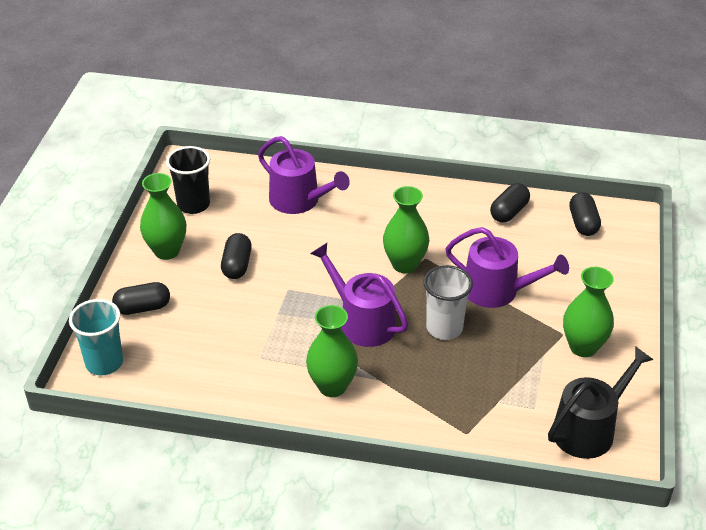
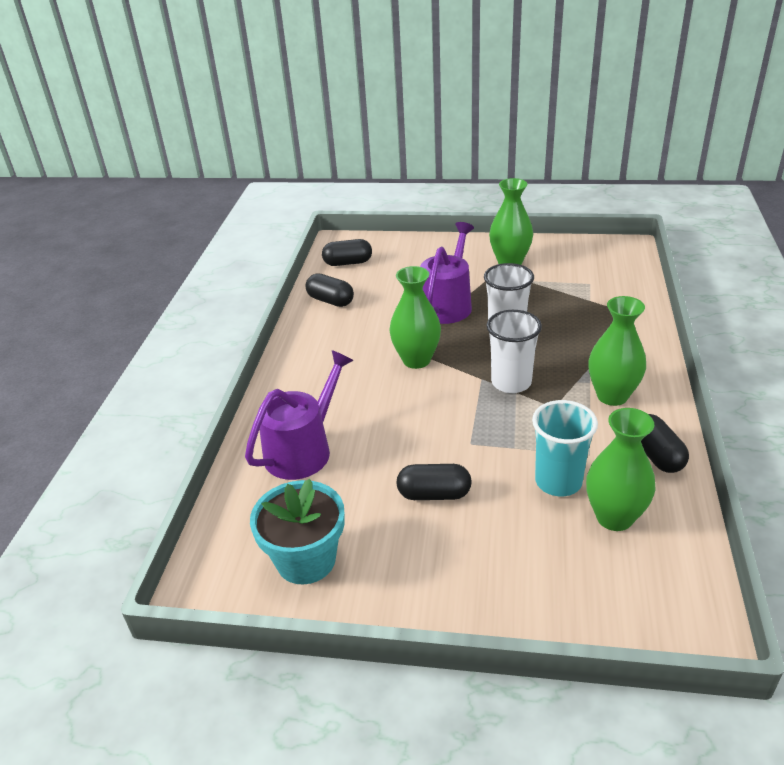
camera: 90 degrees left, 5 degrees down
turquoise cup [69,299,123,375] -> turquoise cup moved to [532,400,598,496]
black capsule [112,282,170,315] -> black capsule moved to [641,414,689,473]
green vase [140,173,186,260] -> green vase moved to [586,408,656,531]
black cup [166,146,210,214] -> turquoise flower pot [250,479,345,584]
purple watering can [310,243,408,347] -> white cup [487,310,542,393]
black watering can [548,346,654,459] -> none

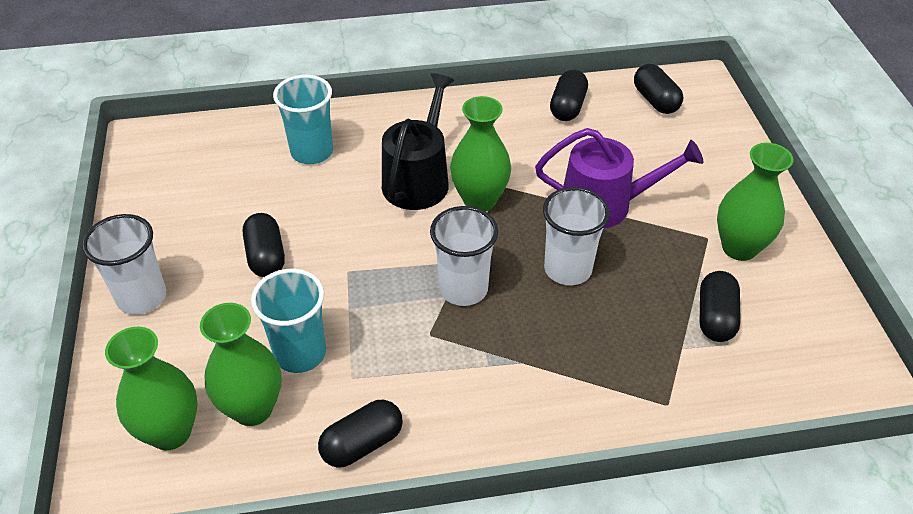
camera: 70 degrees right, 10 degrees up
purple watering can [245,350,354,480] -> turquoise cup [273,75,333,164]
turquoise flower pot [250,479,345,584] -> none
green vase [588,296,646,406] -> green vase moved to [105,327,198,450]
none -> white cup [82,214,166,315]
none -> black watering can [382,73,454,210]
none -> black capsule [699,271,741,342]

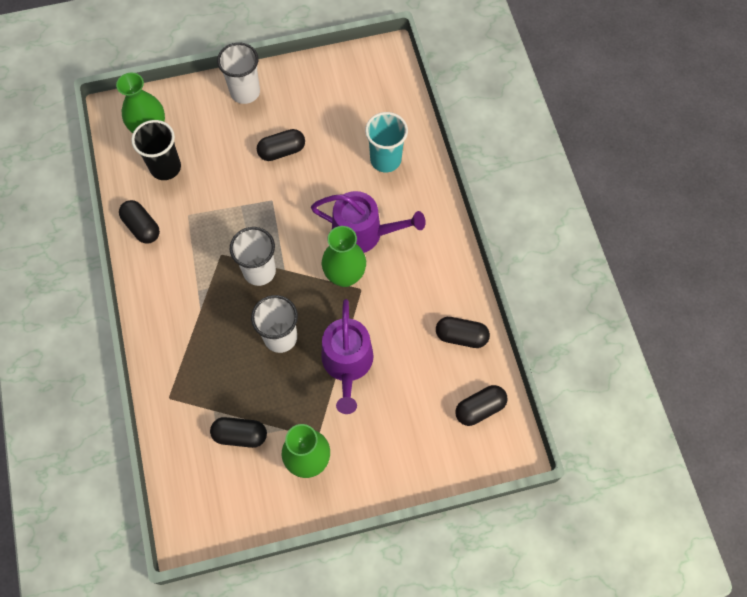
camera: 85 degrees right, 20 degrees up
green vase [200,303,281,426] -> black cup [131,120,181,180]
turquoise cup [251,269,326,373] -> none
black watering can [382,73,454,210] -> purple watering can [311,191,426,253]

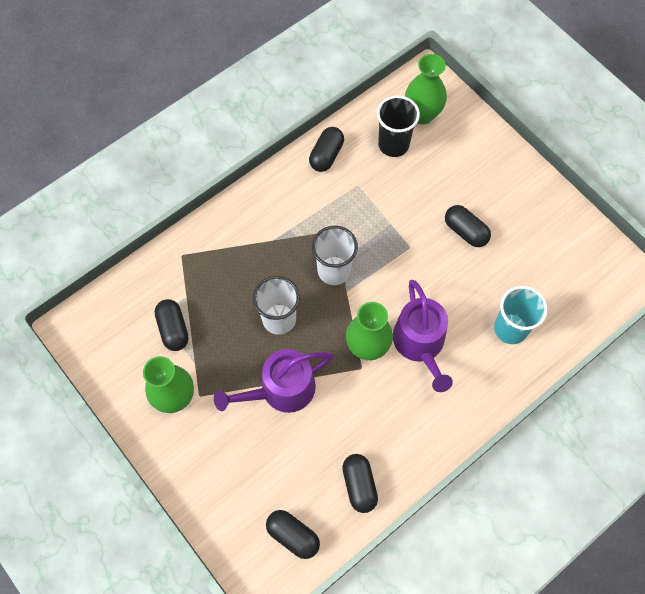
camera: 65 degrees right, 0 degrees up
white cup [217,43,260,104] -> none

